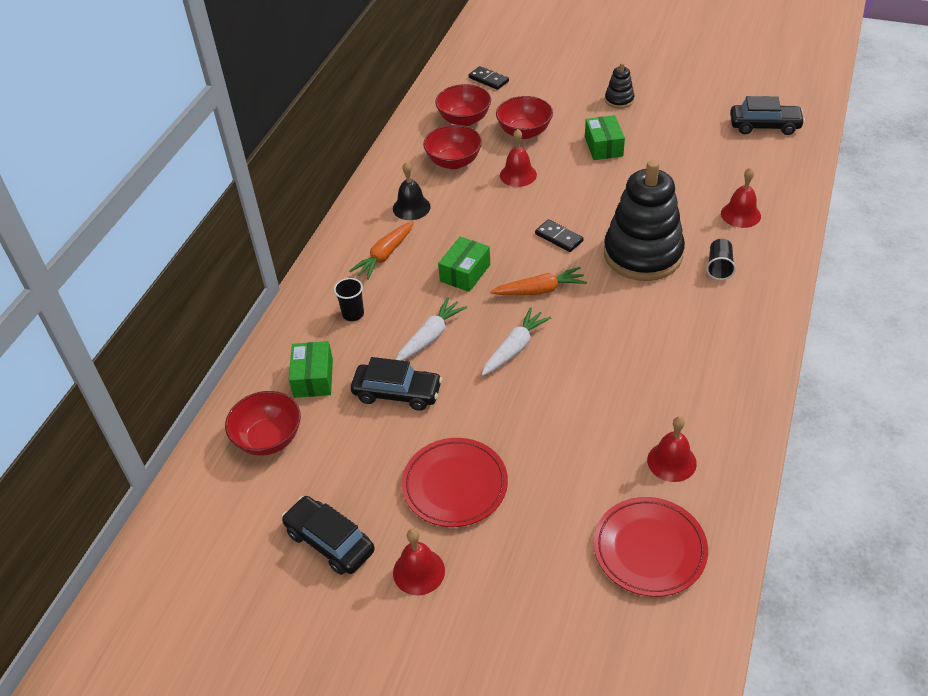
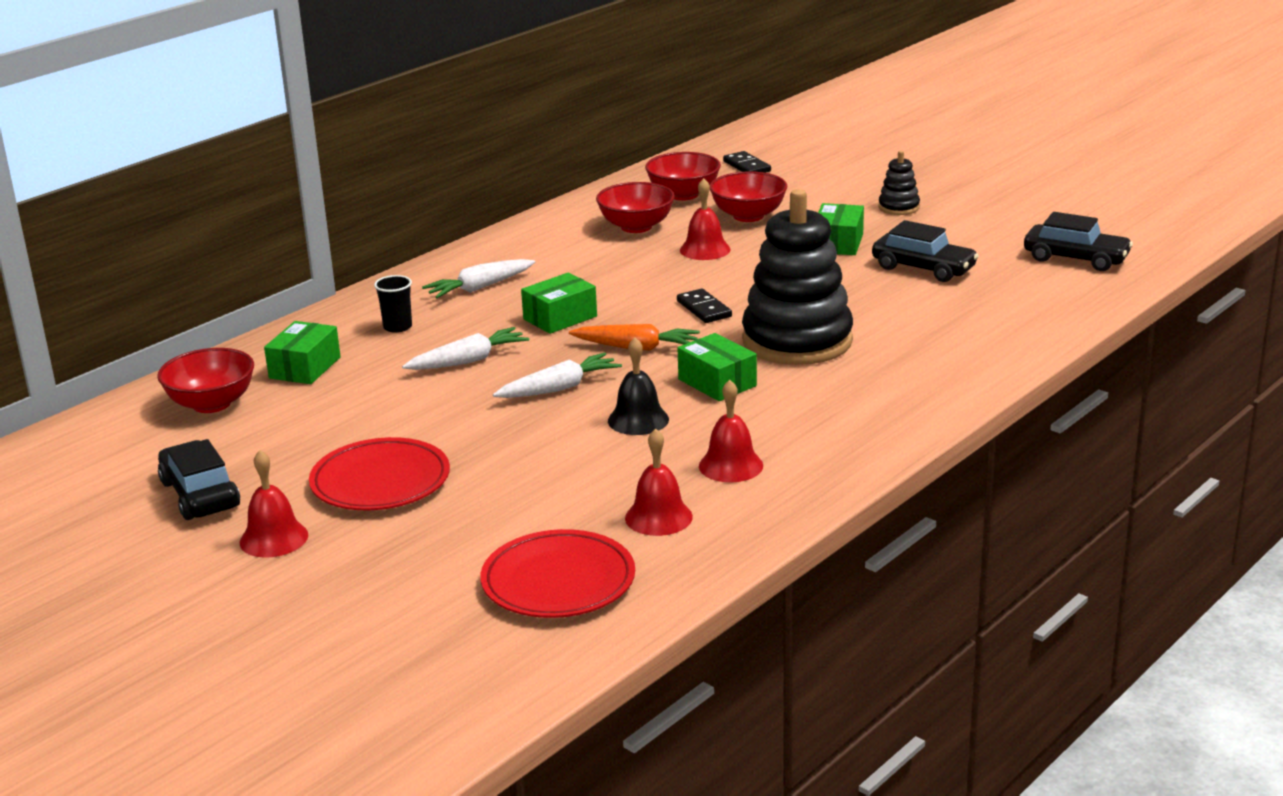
camera: 20 degrees right, 20 degrees down
orange carrot [349,221,414,280] -> white carrot [422,259,535,298]
black car [351,357,442,411] -> black car moved to [872,220,979,282]
black bell [393,162,431,220] -> black bell moved to [608,337,669,435]
black cup [706,239,736,280] -> none
red bell [721,167,761,228] -> red bell moved to [699,380,763,482]
none -> green box [678,333,757,401]

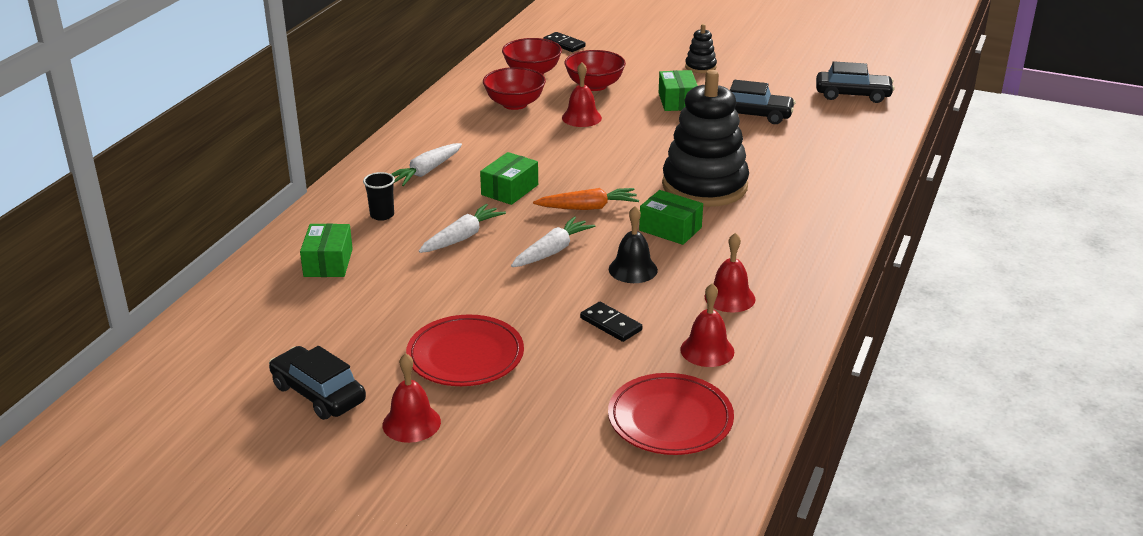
camera: 20 degrees left, 5 degrees up
red bowl [157,348,254,413] -> none
black domino [677,289,732,323] -> black domino moved to [580,302,643,342]

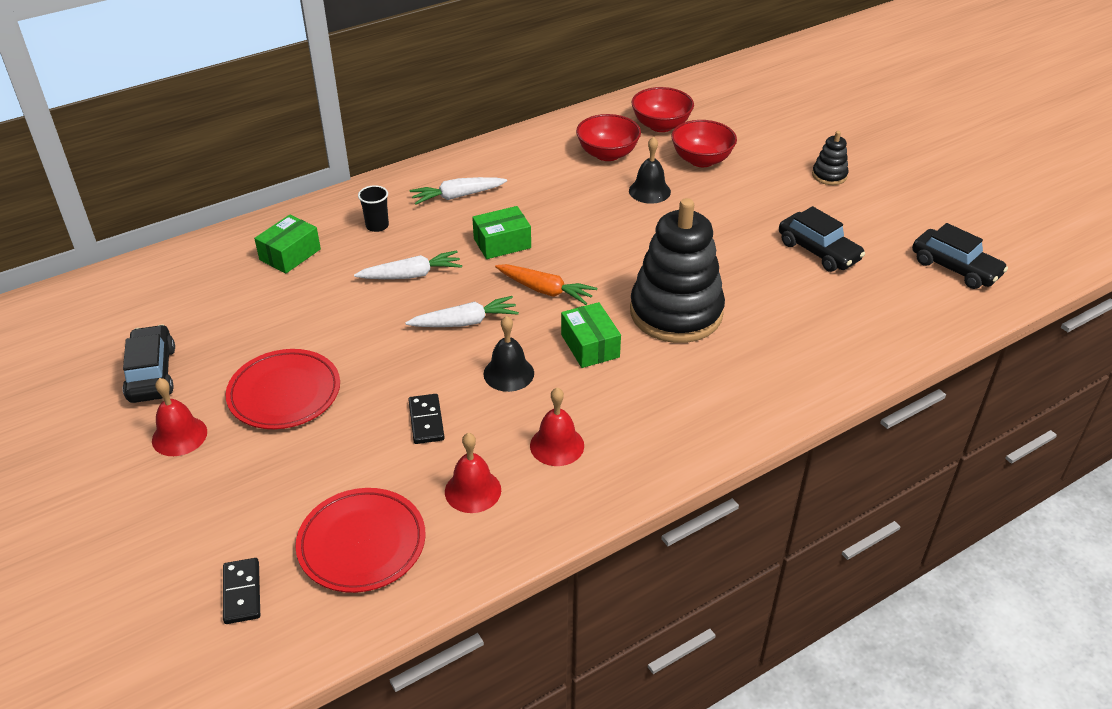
camera: 35 degrees right, 10 degrees up
black domino [543,32,586,52] -> black domino moved to [223,558,260,624]
red bell [562,62,602,127] -> black bell [629,137,671,204]
green box [659,70,698,111] -> none

